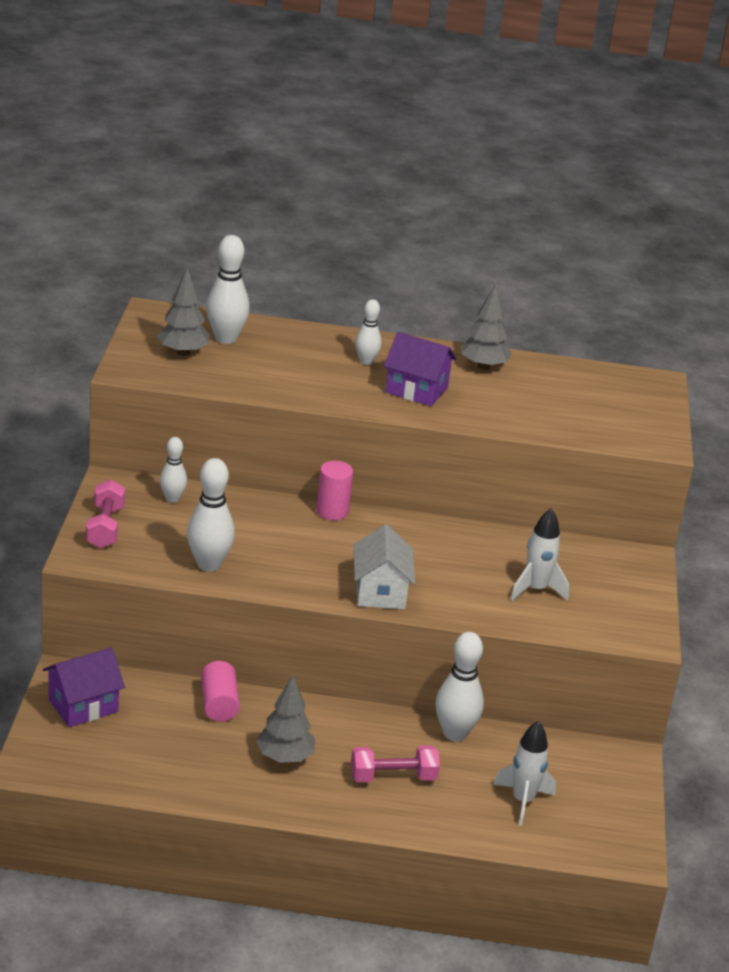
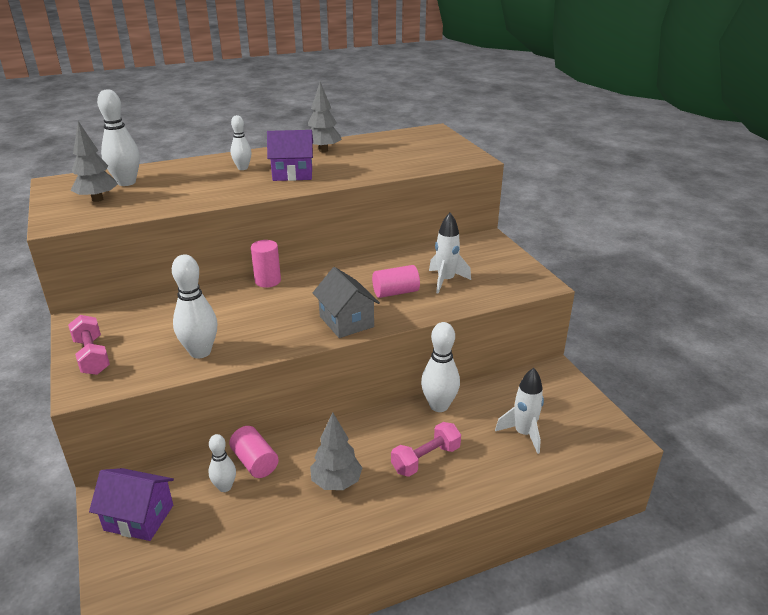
camera: 25 degrees left, 0 degrees up
purple house [43,648,125,727] -> purple house turned 75 degrees clockwise [89,468,174,541]
white bowling pin [160,437,187,503] -> white bowling pin moved to [209,434,236,492]
white house [354,524,415,609] -> grey house [313,267,380,338]
none -> pink cylinder [372,265,420,298]

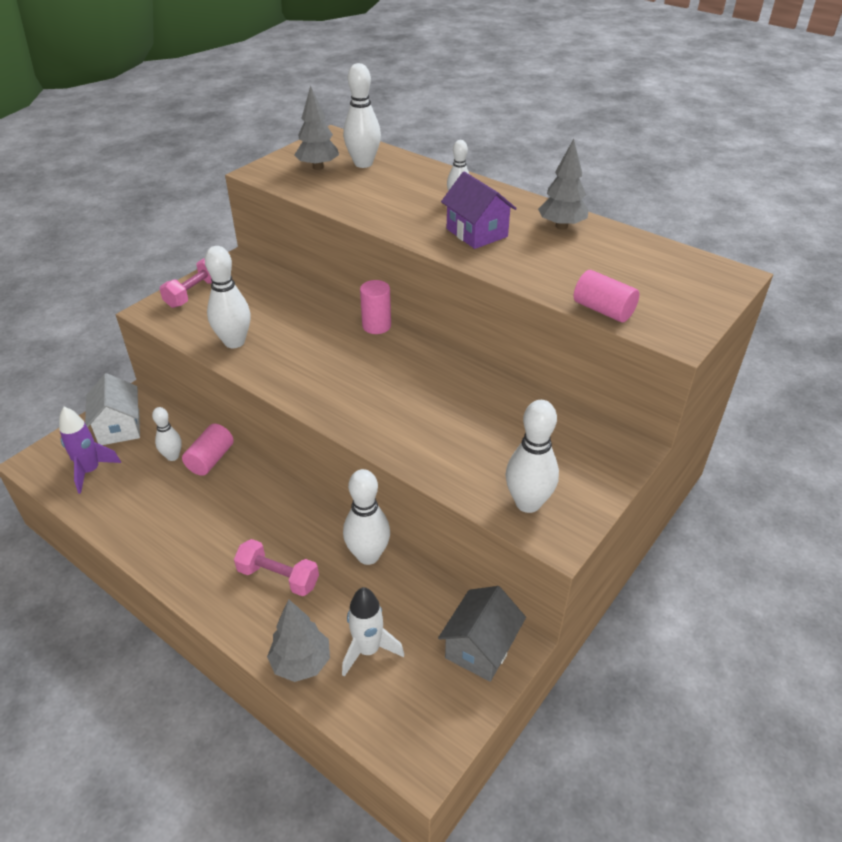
camera: 60 degrees right, 10 degrees up
purple house [89,468,174,541] -> white house [85,373,140,445]
grey tree [310,412,362,490] -> grey tree moved to [267,599,330,682]
grey house [313,267,380,338] -> grey house moved to [438,586,526,682]
pink cylinder [372,265,420,298] -> pink cylinder moved to [574,270,640,322]
white rocket [429,213,471,294] -> none
none -> purple rocket [59,407,121,494]
none -> white bowling pin [506,400,559,513]

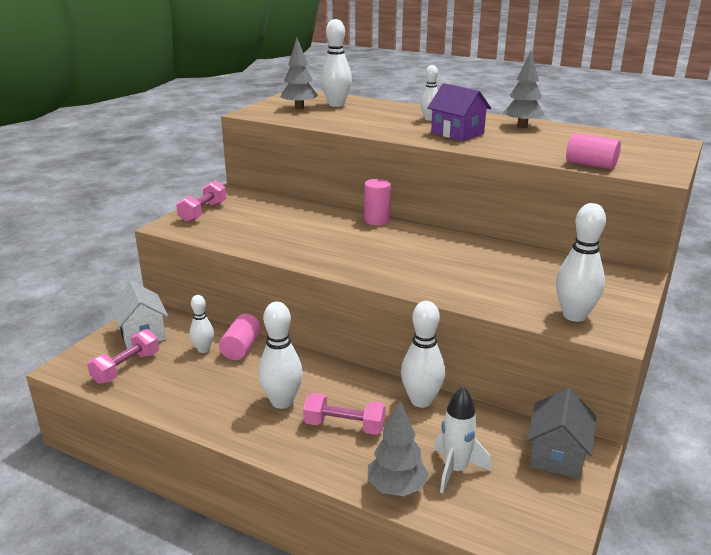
camera: 10 degrees left, 15 degrees down
purple rocket [59,407,121,494] -> pink dumbbell [87,329,159,384]
white bowling pin [205,246,251,348] -> white bowling pin moved to [258,302,303,409]

